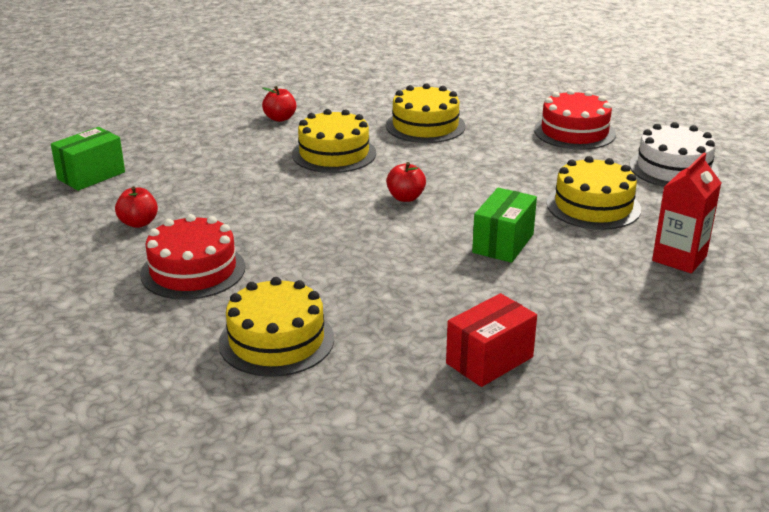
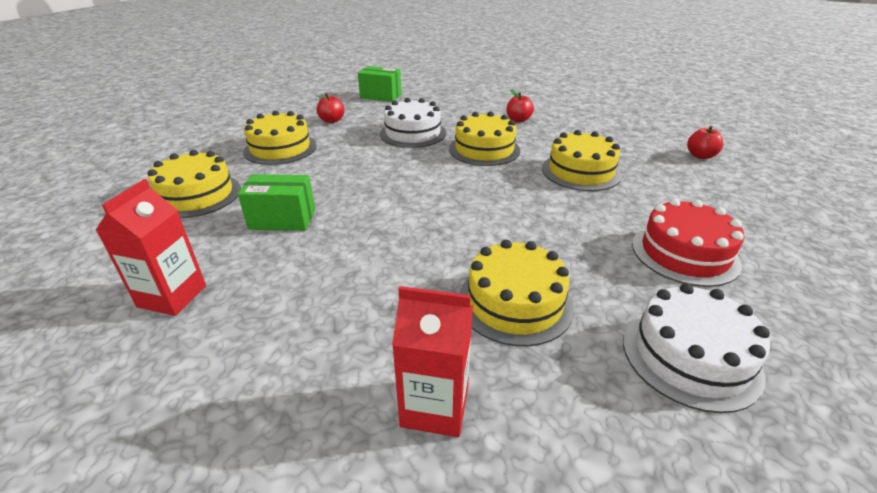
camera: 65 degrees right, 5 degrees up
red cake [140,214,245,300] -> yellow cake [243,111,317,165]
red apple [386,162,426,202] -> red apple moved to [687,126,723,159]
red box [446,293,537,387] -> red carton [96,179,206,316]
green box [472,188,537,263] -> green box moved to [238,174,315,231]
none -> white cake [380,98,446,148]

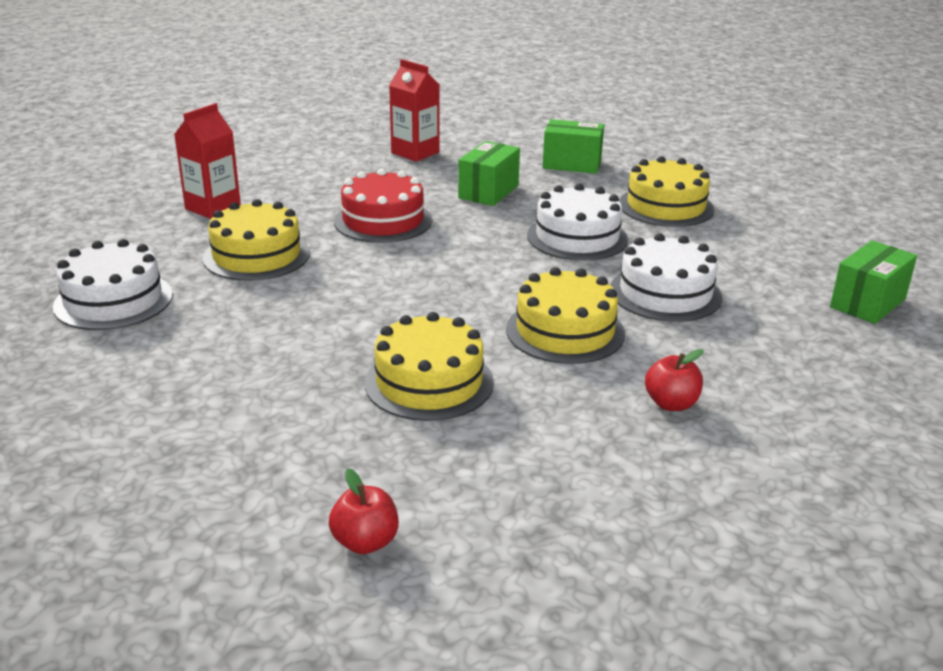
camera: 115 degrees right, 5 degrees down
yellow cake [148,150,241,218] -> green box [543,119,604,174]
red apple [315,93,345,123] -> none
red cake [632,198,744,287] -> red cake moved to [334,168,432,243]
none -> white cake [527,184,628,261]

